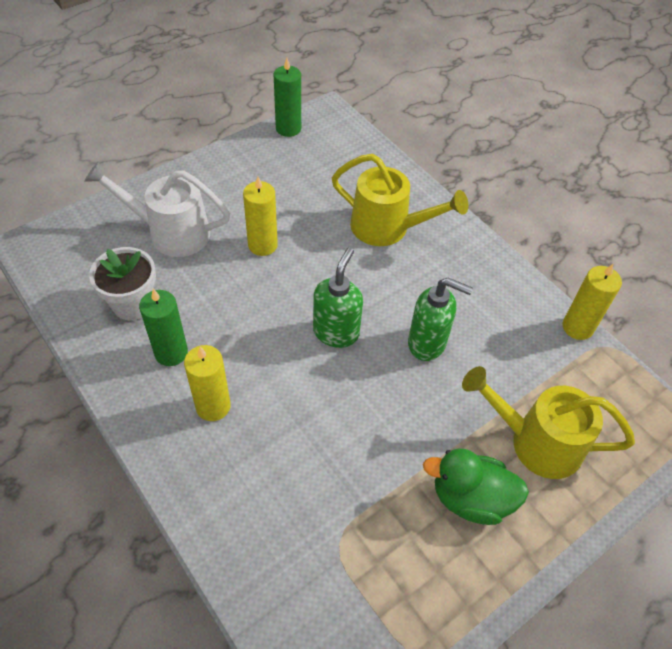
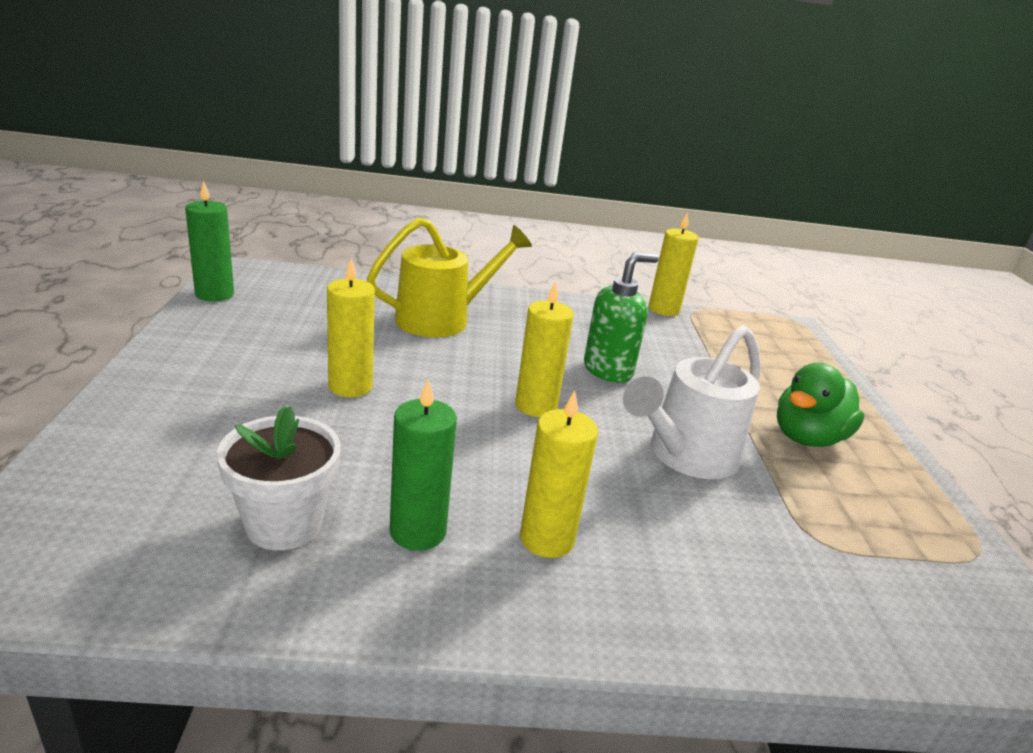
camera: 55 degrees left, 25 degrees down
white watering can [84,161,230,257] -> white watering can moved to [623,325,761,479]
green soap dispenser [313,247,363,348] -> yellow candle [515,281,574,417]
yellow watering can [462,366,635,479] -> none

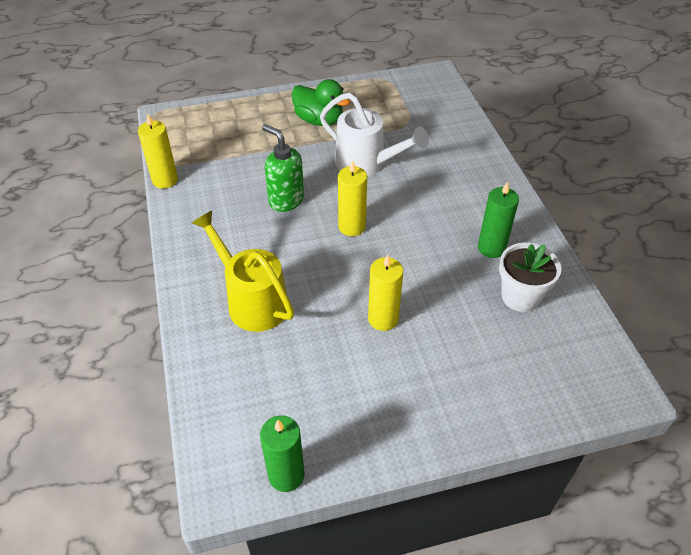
camera: 100 degrees left, 20 degrees up
yellow candle [520,390,598,558] -> none

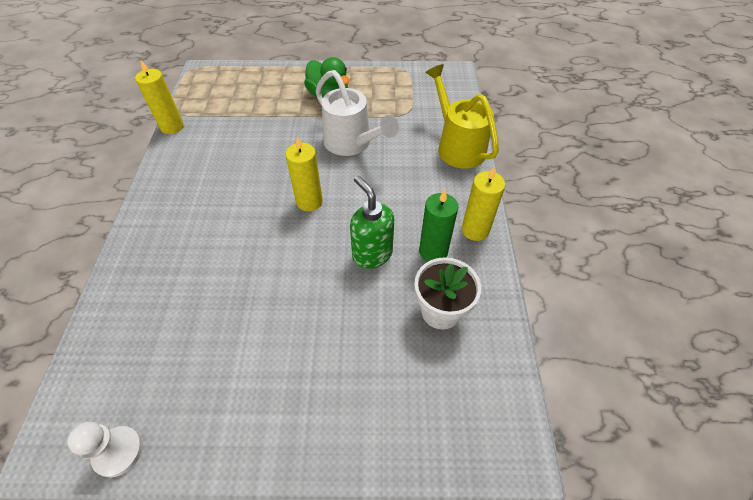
camera: 15 degrees right, 5 degrees up
yellow watering can [192,211,294,332] -> yellow watering can moved to [425,64,499,169]
green candle [260,415,305,492] -> white pawn [67,422,143,477]
green soap dispenser [262,124,304,212] -> green soap dispenser moved to [350,176,394,269]
yellow candle [368,255,403,331] -> yellow candle moved to [462,167,505,241]

